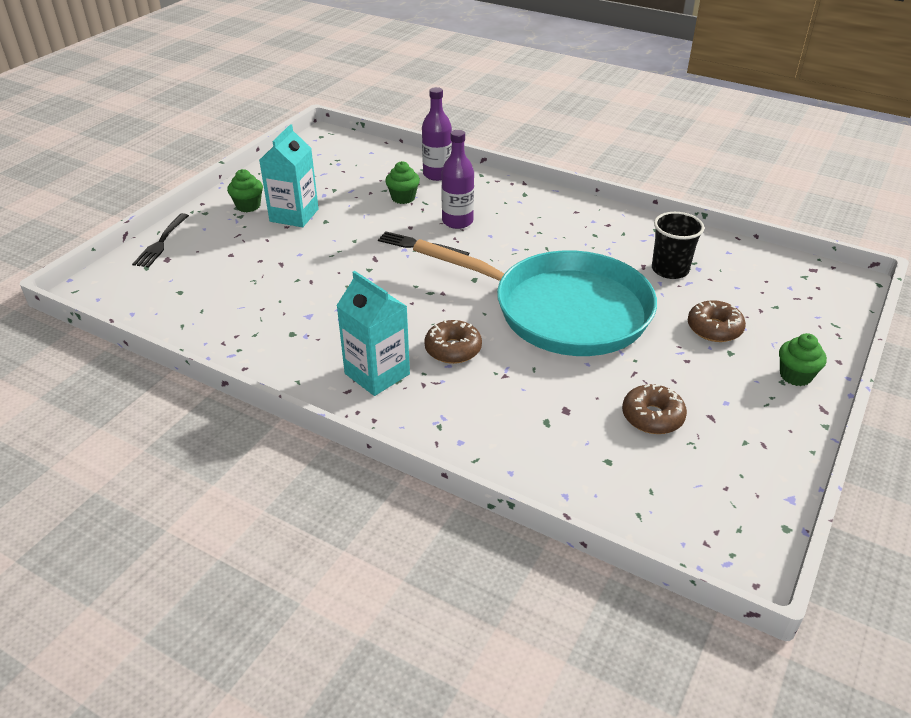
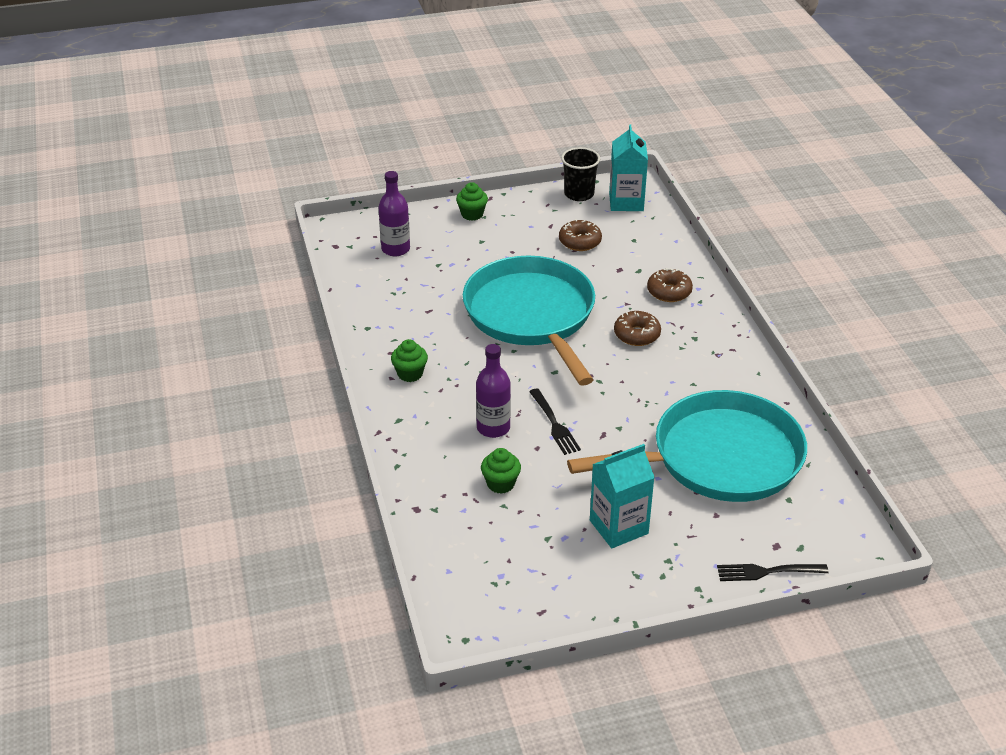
camera: 135 degrees left, 0 degrees up
black fork [132,213,189,267] -> black fork turned 150 degrees counterclockwise [717,564,828,581]
green cupcake [227,169,263,212] -> green cupcake moved to [391,339,428,382]
turquoise carton [336,271,410,396] -> turquoise carton moved to [609,125,648,211]
purple bottle [422,87,452,181] -> purple bottle moved to [378,171,410,256]
black cup [652,212,704,279] -> black cup moved to [561,147,600,201]
brown donut [688,300,746,342] -> brown donut moved to [647,268,693,302]
none -> turquoise pan [567,390,807,502]

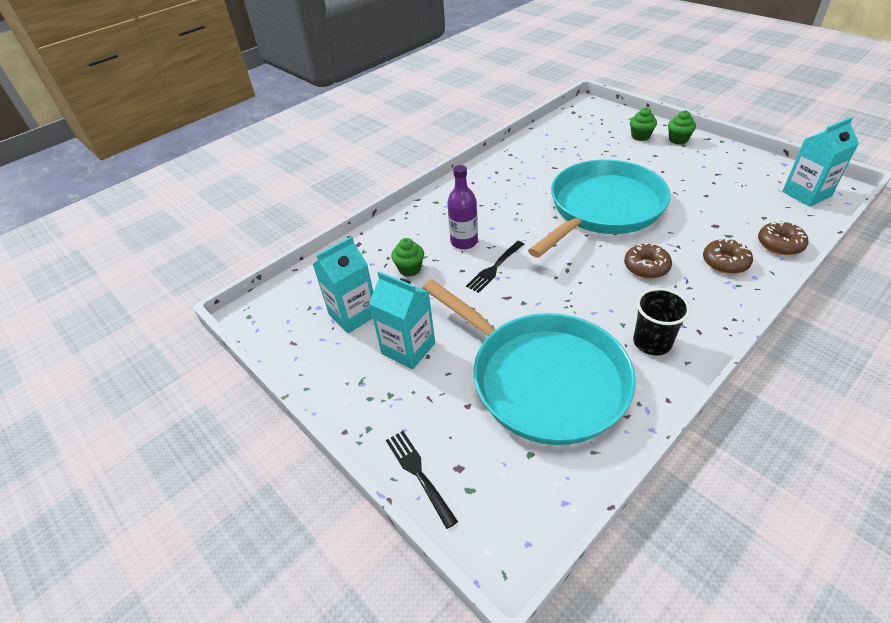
camera: 65 degrees right, 5 degrees up
purple bottle [378,171,410,256] -> none
green cupcake [391,339,428,382] -> green cupcake moved to [630,107,657,141]
brown donut [559,219,602,251] -> brown donut moved to [758,221,808,255]
black cup [561,147,600,201] -> black cup moved to [633,288,691,356]
none -> turquoise carton [313,236,373,333]

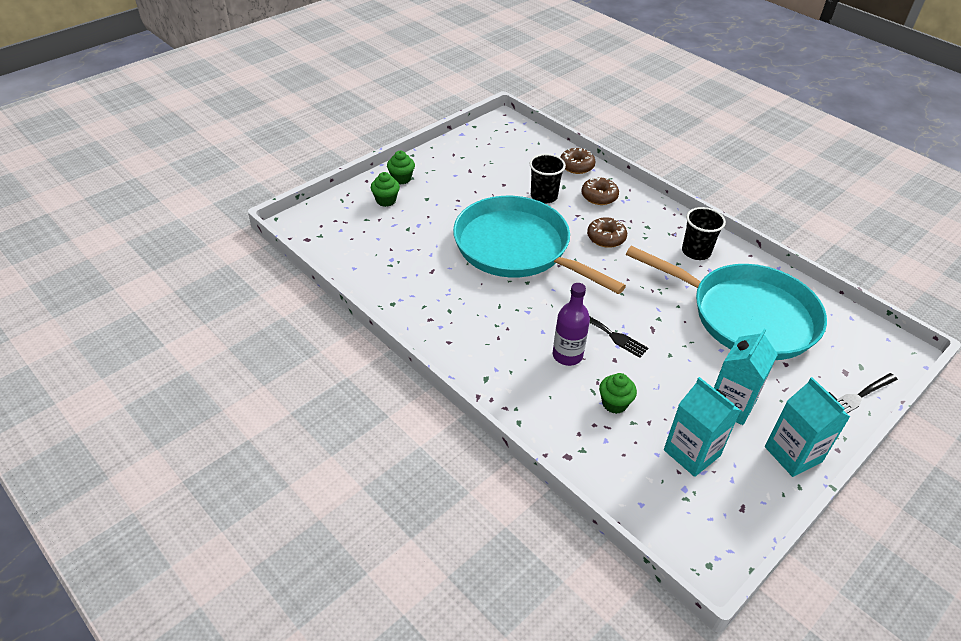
camera: 95 degrees left, 0 degrees up
turquoise pan [422,279,636,445] -> turquoise pan turned 75 degrees clockwise [626,246,827,360]
turquoise carton [782,117,859,207] -> turquoise carton moved to [765,377,850,477]
none -> black cup [529,154,566,204]

